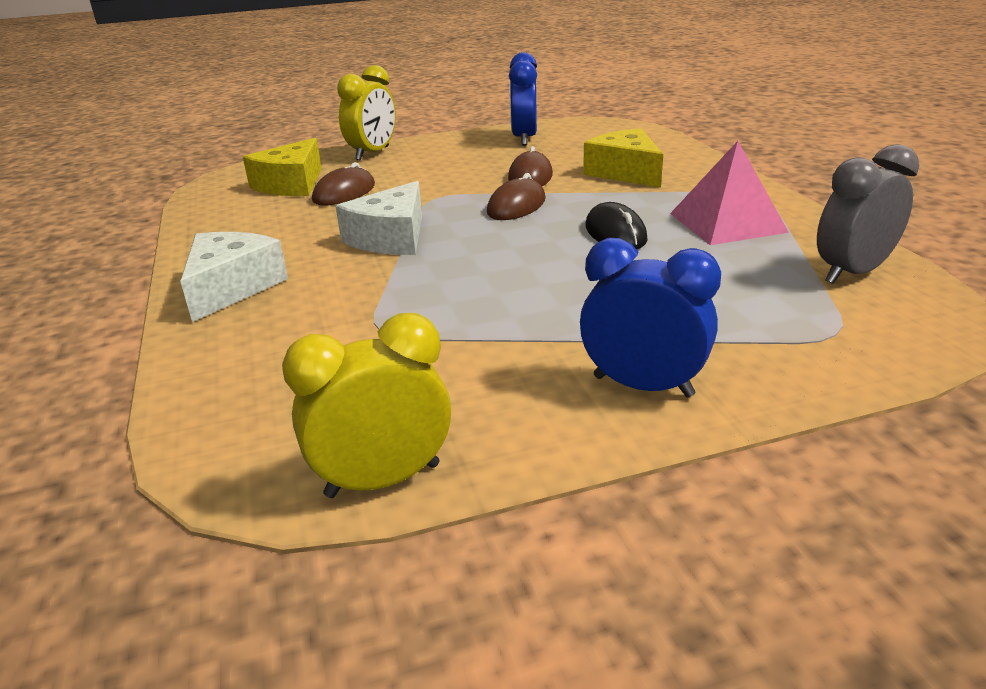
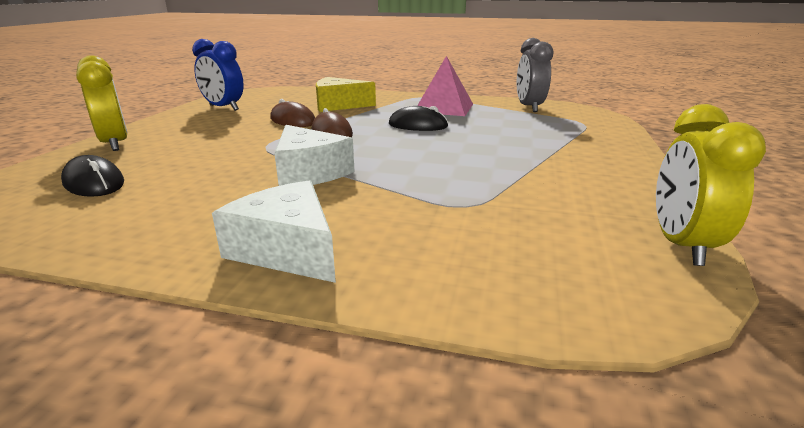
camera: 60 degrees left, 5 degrees down
yellow cheese [243,138,322,196] -> black mouse [61,155,124,197]
brown mouse [312,162,375,206] -> none
blue clock [580,238,721,398] -> none

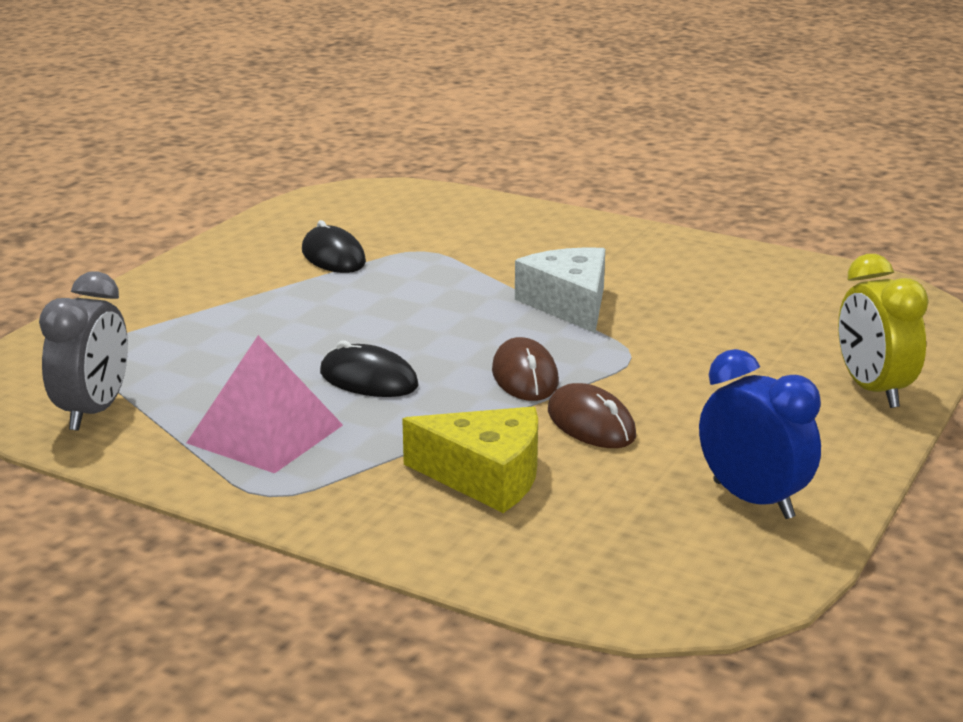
camera: 165 degrees left, 0 degrees up
black mouse [61,155,124,197] -> black mouse moved to [302,220,366,273]
white cheese [212,180,336,283] -> none
yellow clock [656,104,766,266] -> none

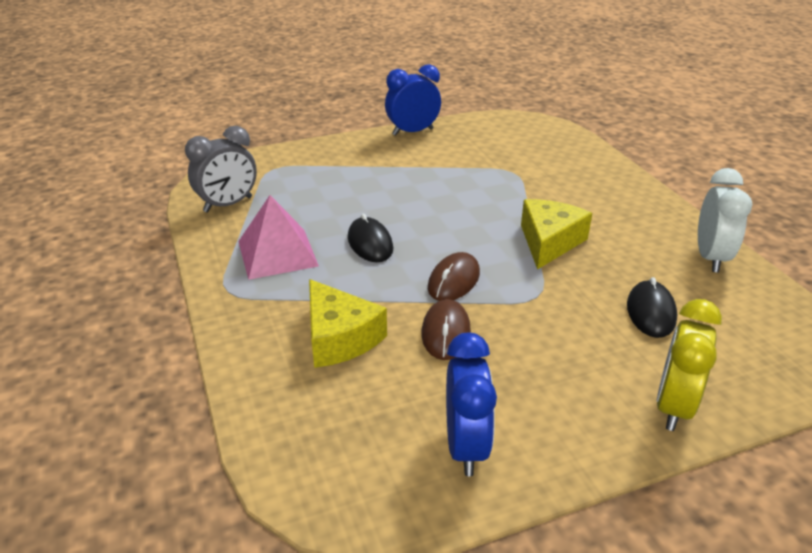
camera: 40 degrees right, 10 degrees up
black mouse [302,220,366,273] -> black mouse moved to [627,277,677,338]
white cheese [515,247,605,333] -> yellow cheese [521,199,592,270]
none -> blue clock [385,64,441,136]
none -> white clock [698,168,752,273]

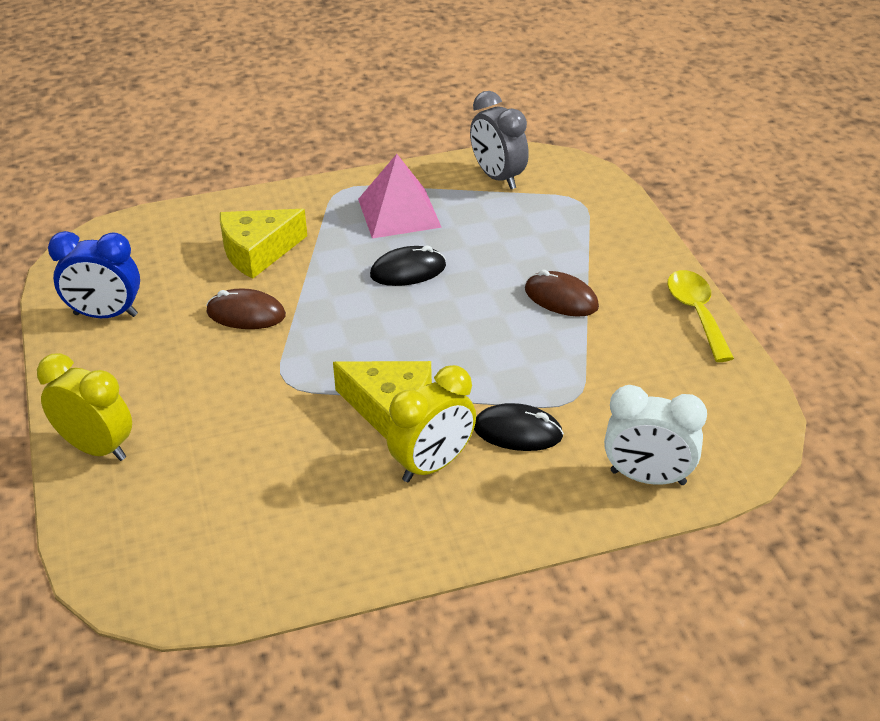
camera: 95 degrees right, 5 degrees up
blue clock [385,64,441,136] -> yellow spoon [667,270,734,362]
brown mouse [428,252,480,301] -> brown mouse moved to [525,270,599,317]
black mouse [627,277,677,338] -> black mouse moved to [474,403,564,451]
white clock [698,168,752,273] -> white clock moved to [604,385,707,485]
none -> yellow clock [387,365,476,482]

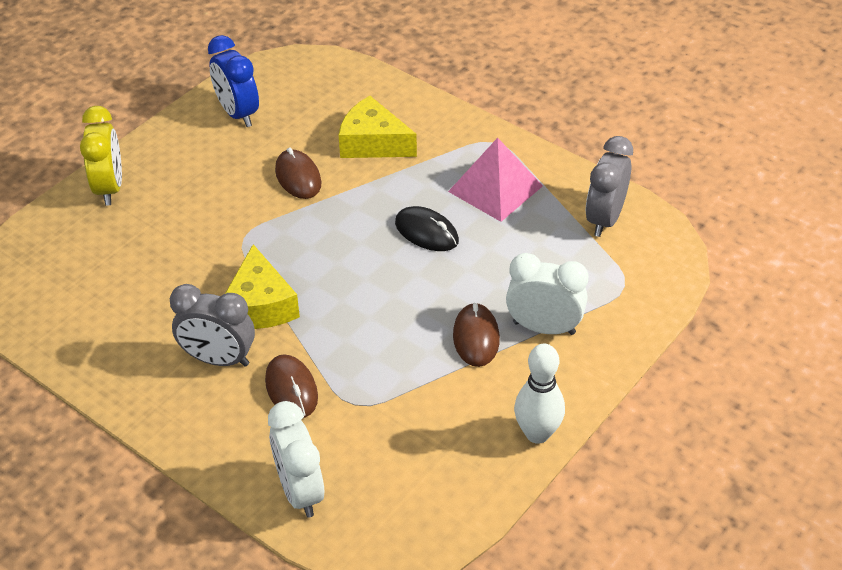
camera: 55 degrees right, 5 degrees up
yellow clock [387,365,476,482] -> grey clock [170,284,255,367]
black mouse [474,403,564,451] -> brown mouse [265,354,318,418]
yellow spoon [667,270,734,362] -> white bowling pin [514,343,565,444]
none -> white clock [506,253,588,335]

